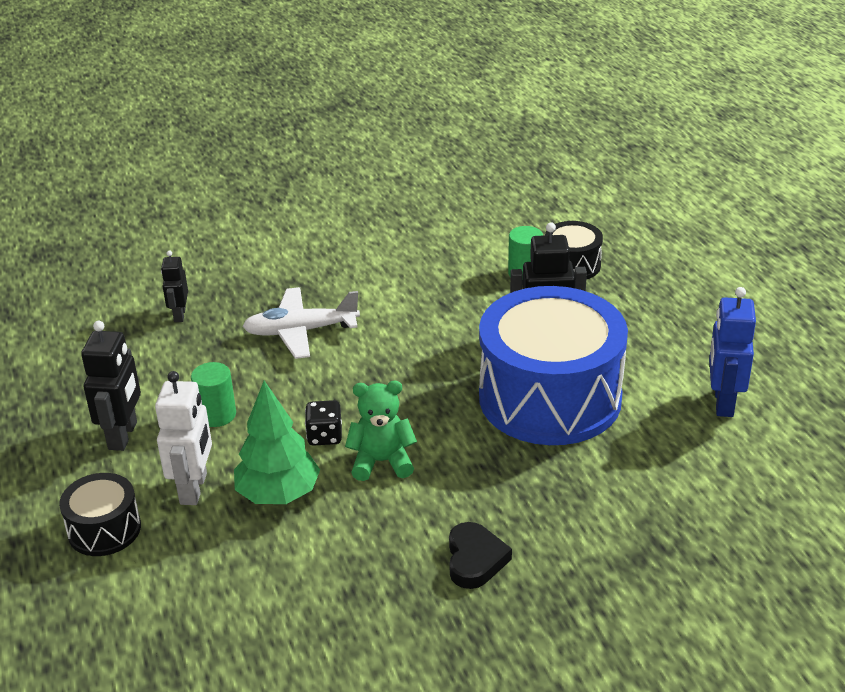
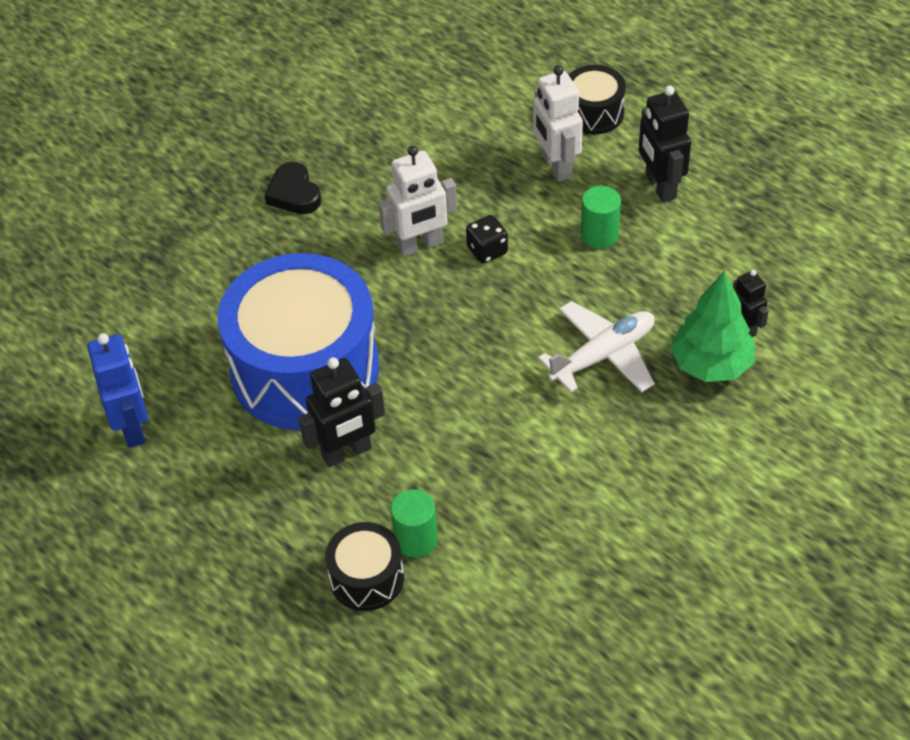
camera: 155 degrees right, 15 degrees up
green tree [234,381,320,504] -> green tree moved to [670,271,755,382]
green teddy bear [345,381,417,481] -> white robot [379,146,457,257]

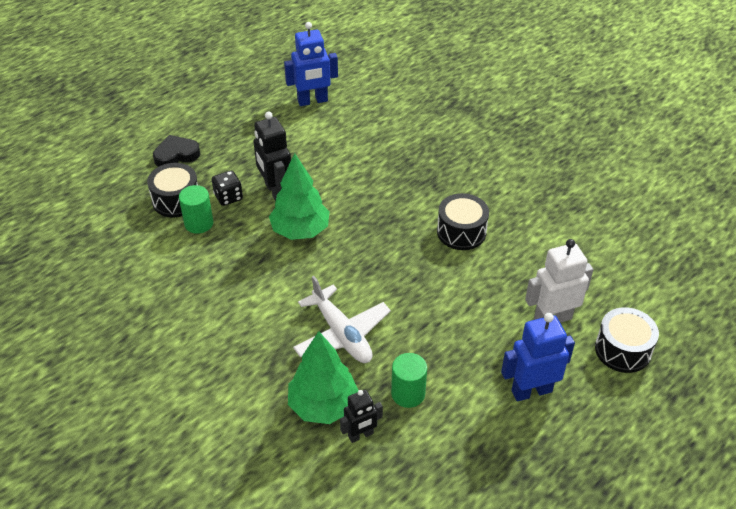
camera: 90 degrees right, 5 degrees down
blue drum [218,253,379,430] -> none
black heart [265,162,321,214] -> black heart moved to [153,135,200,167]
white robot [379,146,457,257] -> black drum [437,193,489,250]
black dice [466,215,508,264] -> black dice moved to [212,171,243,206]
green cylinder [581,186,621,249] -> green cylinder moved to [391,353,427,408]
black robot [639,85,691,202] -> blue robot [501,313,575,401]
none -> green tree [269,153,330,240]

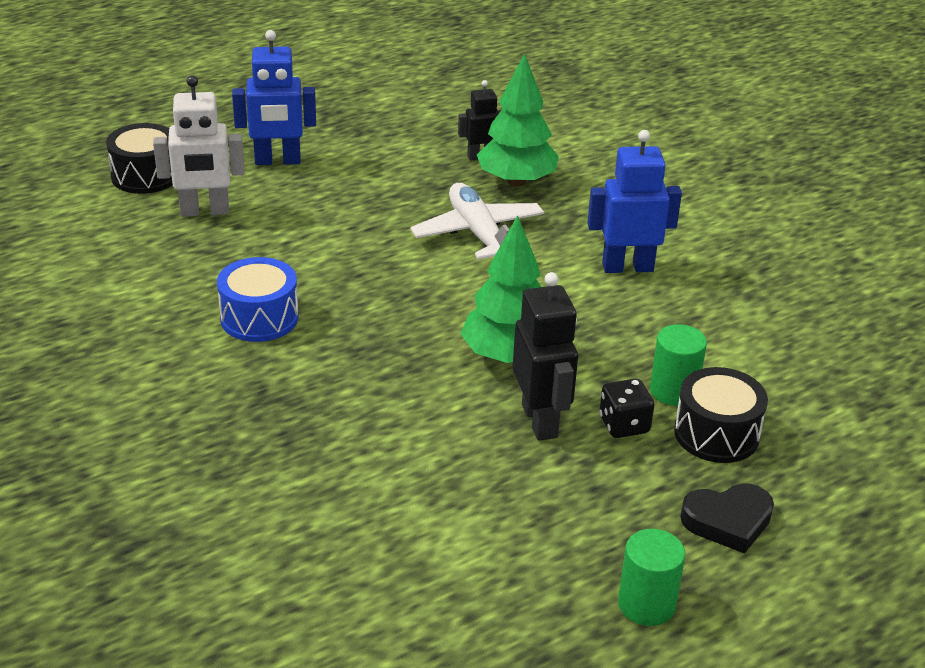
camera: 170 degrees left, 10 degrees down
blue robot [284,22,338,106] -> blue robot moved to [587,130,682,273]
green cylinder [391,353,427,408] -> green cylinder moved to [618,529,685,626]
black drum [437,193,489,250] -> blue drum [217,257,299,342]

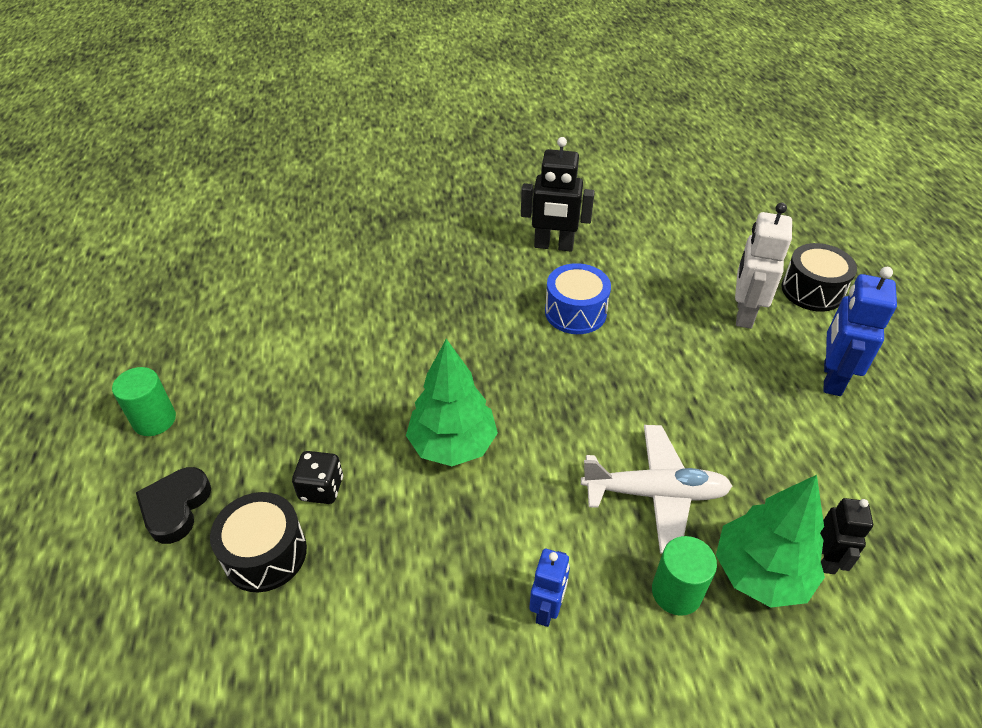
camera: 115 degrees right, 10 degrees up
black robot [513,272,578,441] -> black robot moved to [521,137,595,252]
blue robot [587,130,682,273] -> blue robot [529,549,570,627], size x0.61
green cylinder [650,324,707,406] -> green cylinder moved to [652,536,717,616]

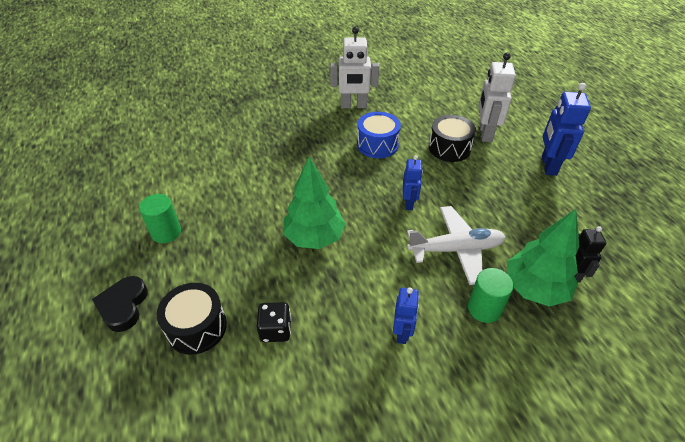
camera: 10 degrees left, 0 degrees up
green cylinder [112,367,176,436] -> green cylinder moved to [139,194,181,243]
black dice [292,451,343,504] -> black dice moved to [256,302,291,342]
black robot [521,137,595,252] -> white robot [330,27,379,108]
black drum [782,243,857,312] -> black drum moved to [429,115,476,162]
none -> blue robot [403,155,423,210]

